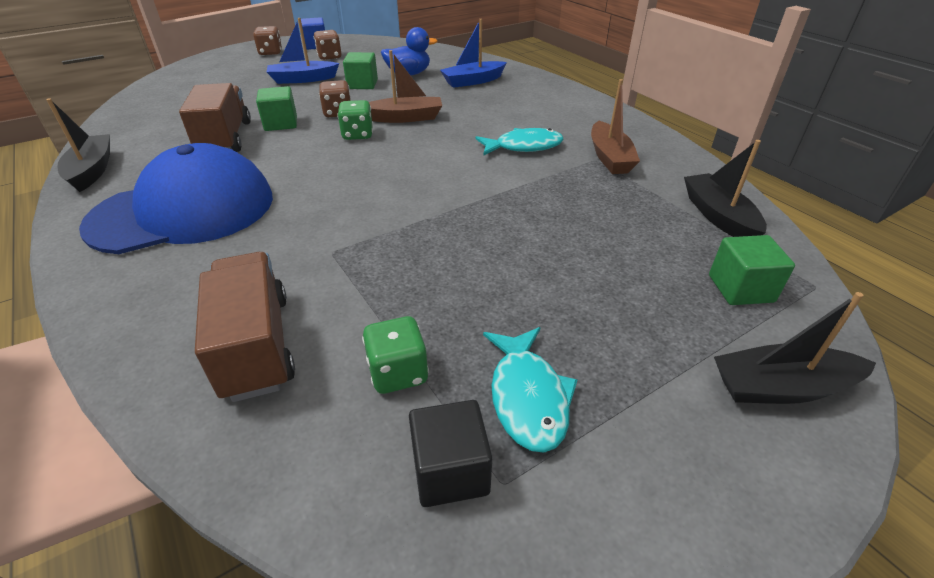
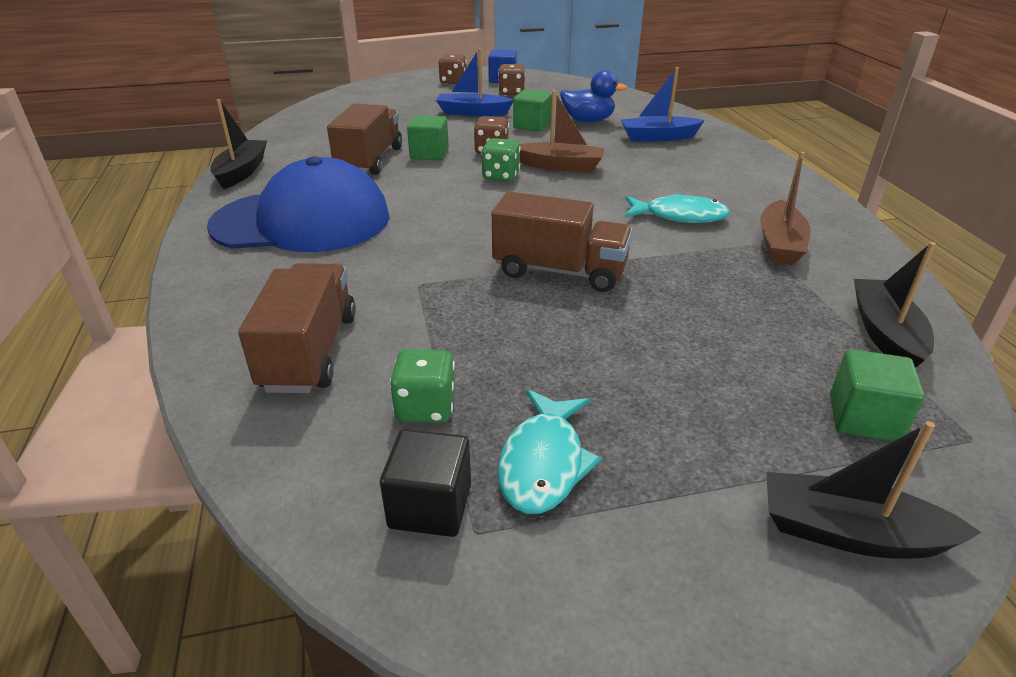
camera: 20 degrees right, 5 degrees down
none -> brown truck [492,192,633,292]

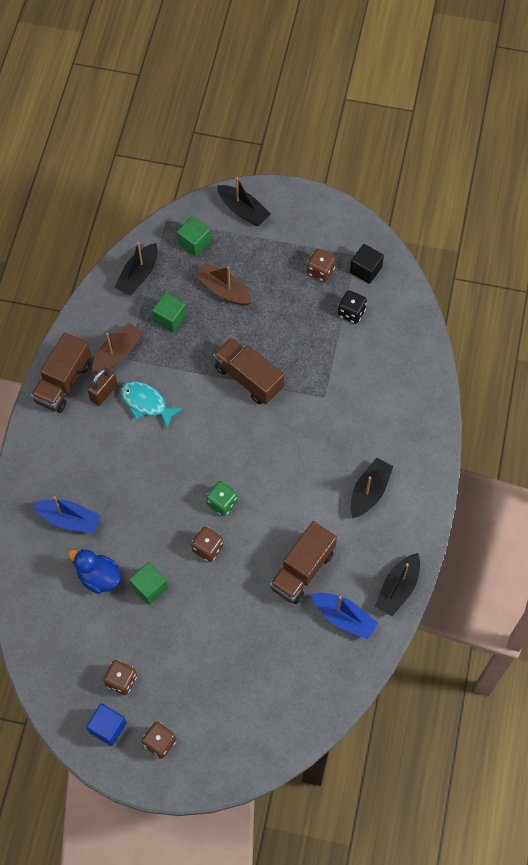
camera: 155 degrees left, 30 degrees up
blue cap [207,156,390,252] -> black boat [351,458,393,518]
brown truck [238,263,356,393] -> brown truck moved to [31,332,91,413]
green dice [389,349,455,423] -> black dice [338,290,367,324]
green cube [407,115,449,160] -> green cube moved to [152,293,187,333]
blue boat [436,48,513,116] -> blue boat moved to [311,593,378,639]
turquoise fish [498,389,601,514] -> brown dice [307,249,336,282]
brown boat [520,90,605,172] -> brown boat moved to [195,263,252,306]
none -> brown padlock [87,368,117,406]

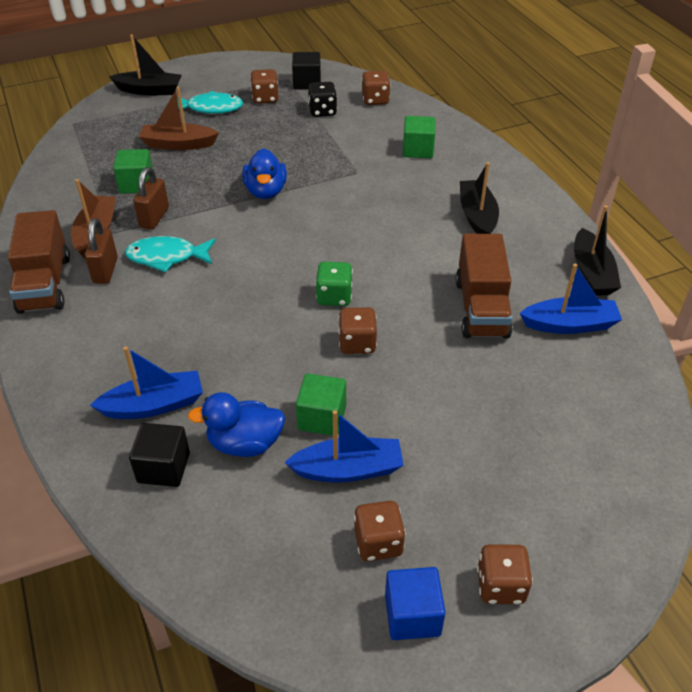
camera: 35 degrees left, 20 degrees down
black boat [114,242,158,295] -> none
green cube [177,217,211,257] -> green cube moved to [403,116,436,158]
brown truck [213,338,284,404] -> blue duck [242,148,287,199]
none -> black cube [129,423,190,487]
none -> brown padlock [133,167,169,230]
none -> turquoise fish [177,91,243,114]
none -> blue boat [284,410,404,482]
none -> brown dice [362,71,391,105]

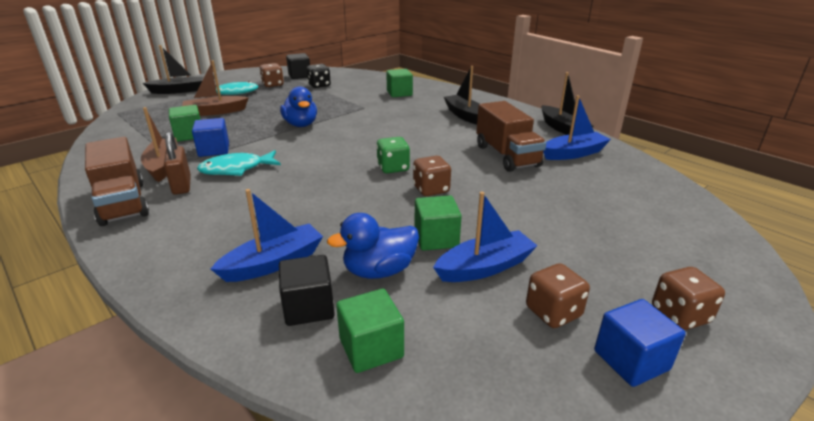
camera: 20 degrees left, 15 degrees down
brown padlock [133,167,169,230] -> blue cube [192,118,229,157]
brown dice [362,71,391,105] -> none
none -> green cube [336,289,404,373]

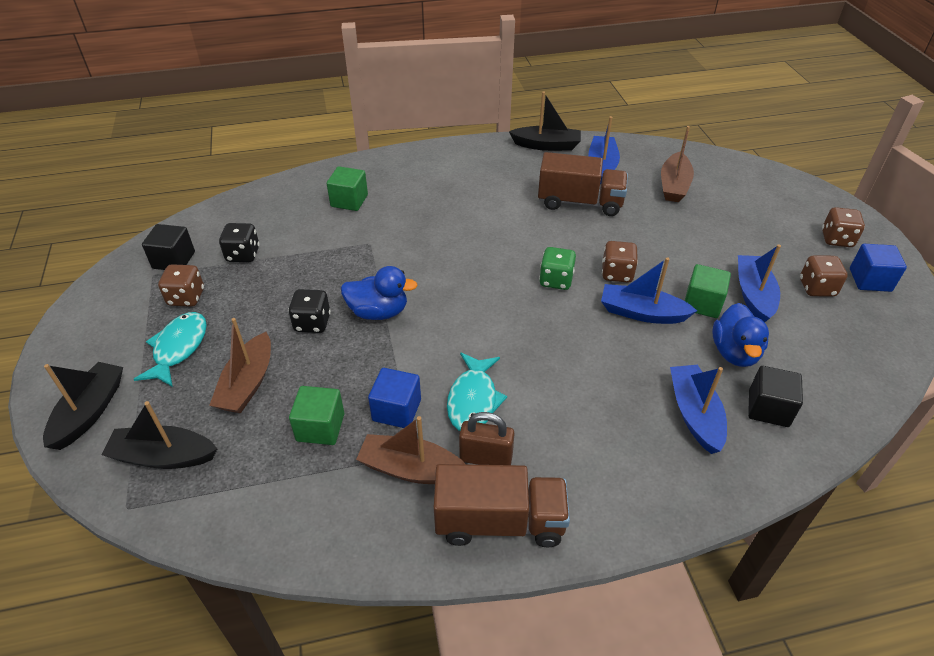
camera: 60 degrees left, 15 degrees up
green cube [336,289,404,373] -> none
black boat [444,66,479,125] -> black boat moved to [101,401,217,469]
none -> black dice [288,289,331,333]
none -> blue boat [601,257,697,324]
none -> brown boat [661,126,694,202]

